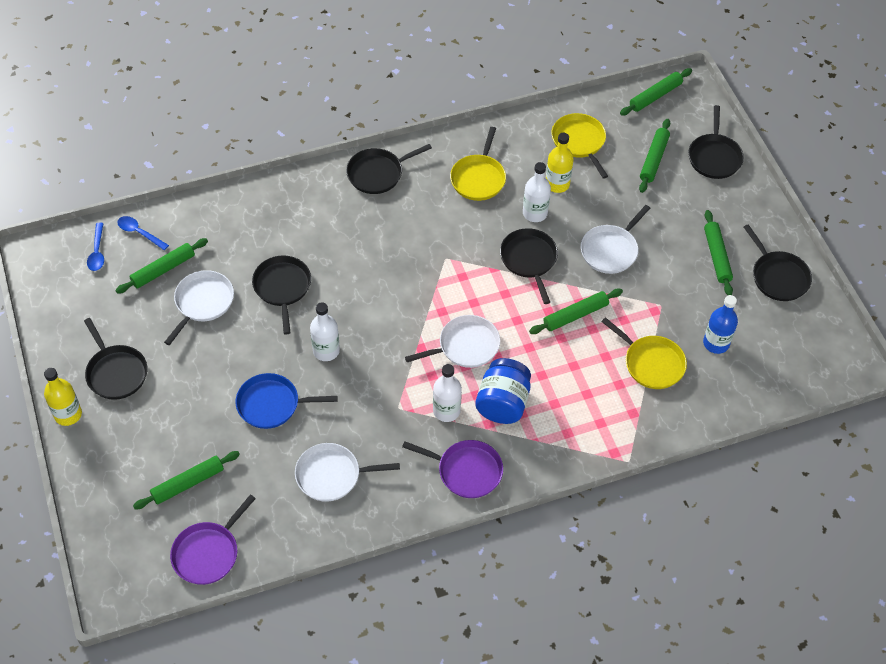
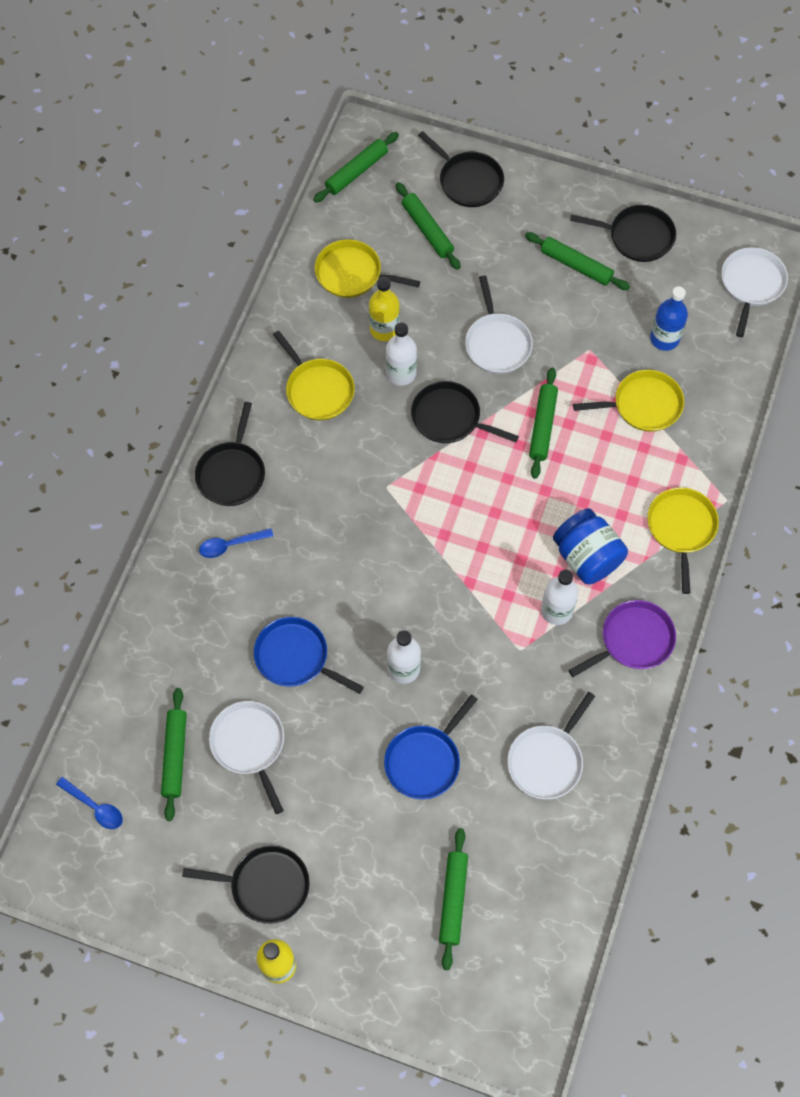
camera: 50 degrees left, 10 degrees up
blue spoon [117,216,169,250] -> blue spoon moved to [199,528,274,558]
purple pan [170,494,256,585] -> none
black pan [252,256,311,335] -> blue pan [254,617,364,694]
white pan [405,315,500,368] -> white pan moved to [721,247,788,337]
green rolling pin [620,68,692,115] -> green rolling pin turned 45 degrees clockwise [313,132,399,203]
none -> yellow pan [647,487,719,594]

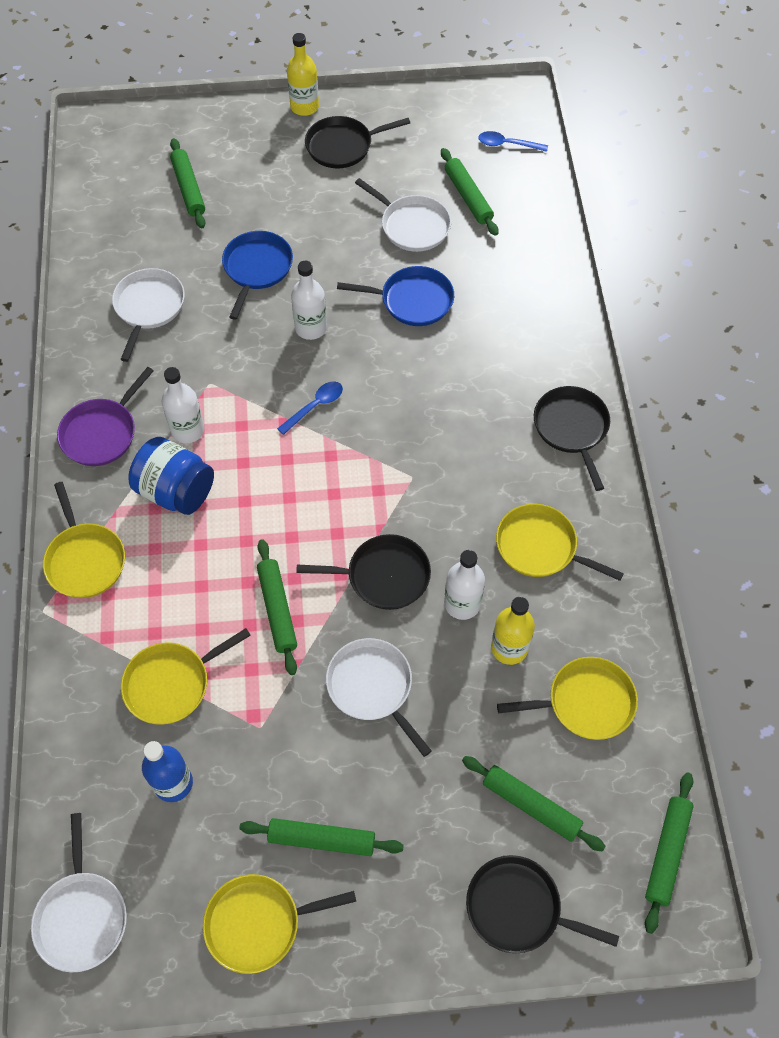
camera: 155 degrees right, 5 degrees down
blue spoon [199,528,274,558] -> blue spoon moved to [277,381,343,435]
black pan [570,205,676,262] -> yellow pan [203,874,356,974]

